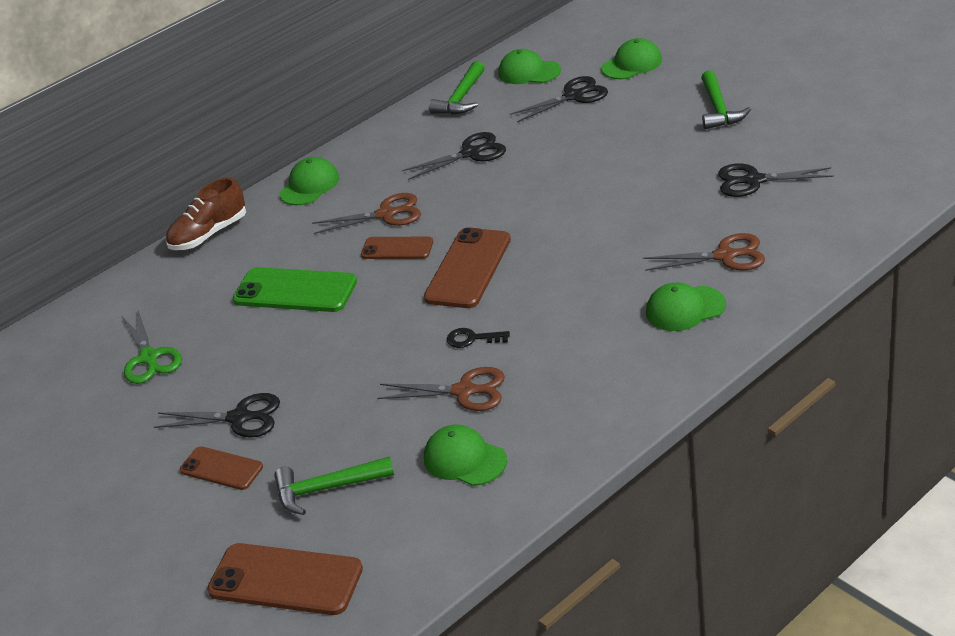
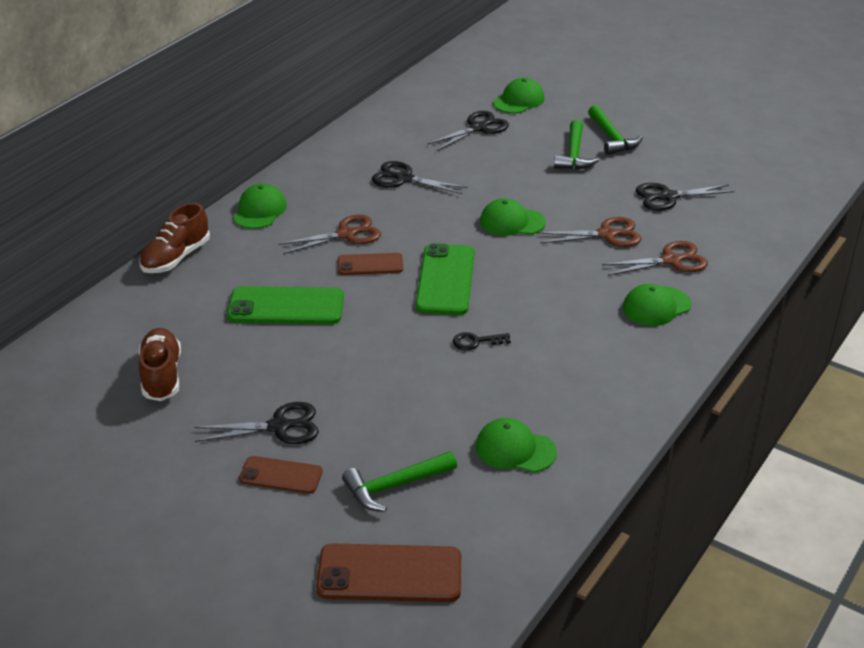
camera: 20 degrees left, 0 degrees up
green scissors [122,310,182,384] -> brown shoe [139,328,181,401]
brown scissors [377,367,505,411] -> brown scissors moved to [537,217,642,247]
black scissors [402,132,506,180] -> black scissors turned 120 degrees counterclockwise [372,161,468,194]
brown phone [424,227,511,308] -> green phone [416,243,474,315]
green hammer [429,61,485,115] -> green hammer moved to [554,120,599,169]
green cap [498,49,561,84] -> green cap moved to [480,198,546,236]

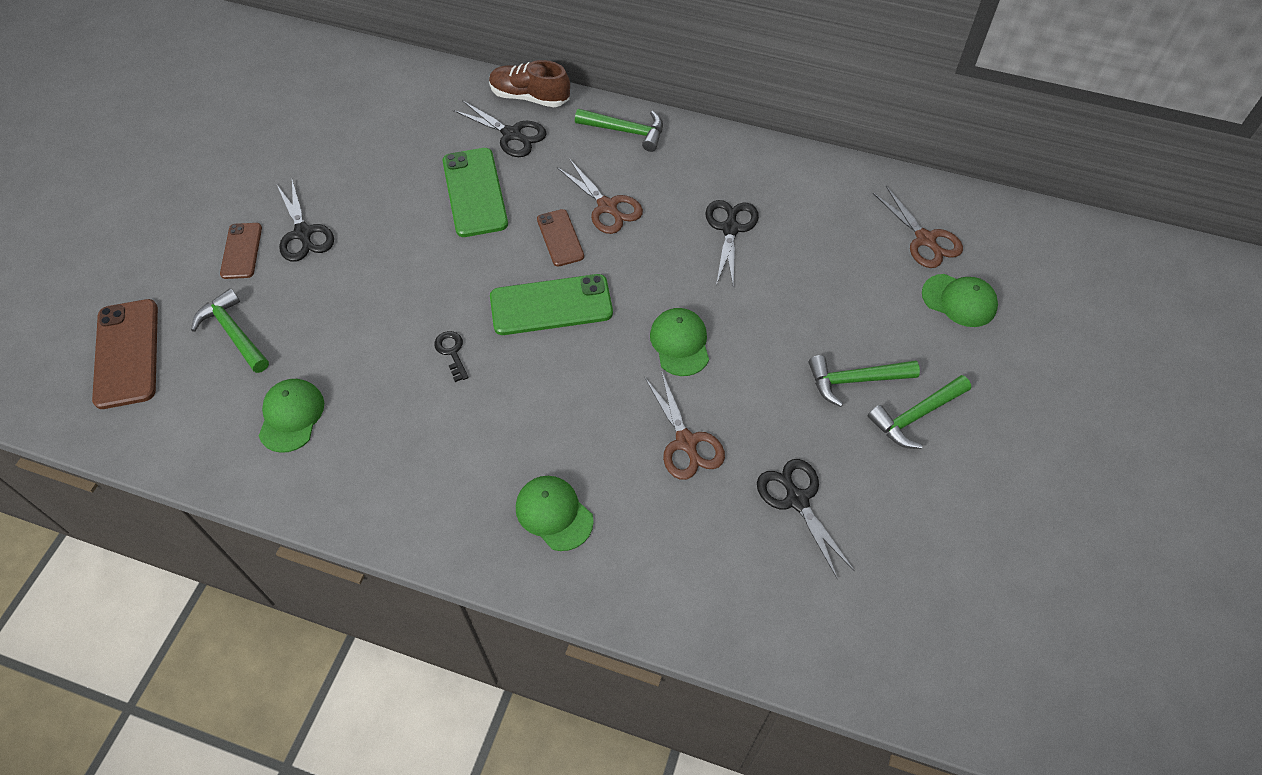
camera: 75 degrees right, 20 degrees up
brown shoe [139,328,181,401] -> none
green cap [233,184,287,229] -> green hammer [575,109,663,152]
black scissors [427,111,509,151] -> black scissors moved to [453,100,547,157]
brown scissors [602,241,708,276] -> brown scissors moved to [873,186,963,268]

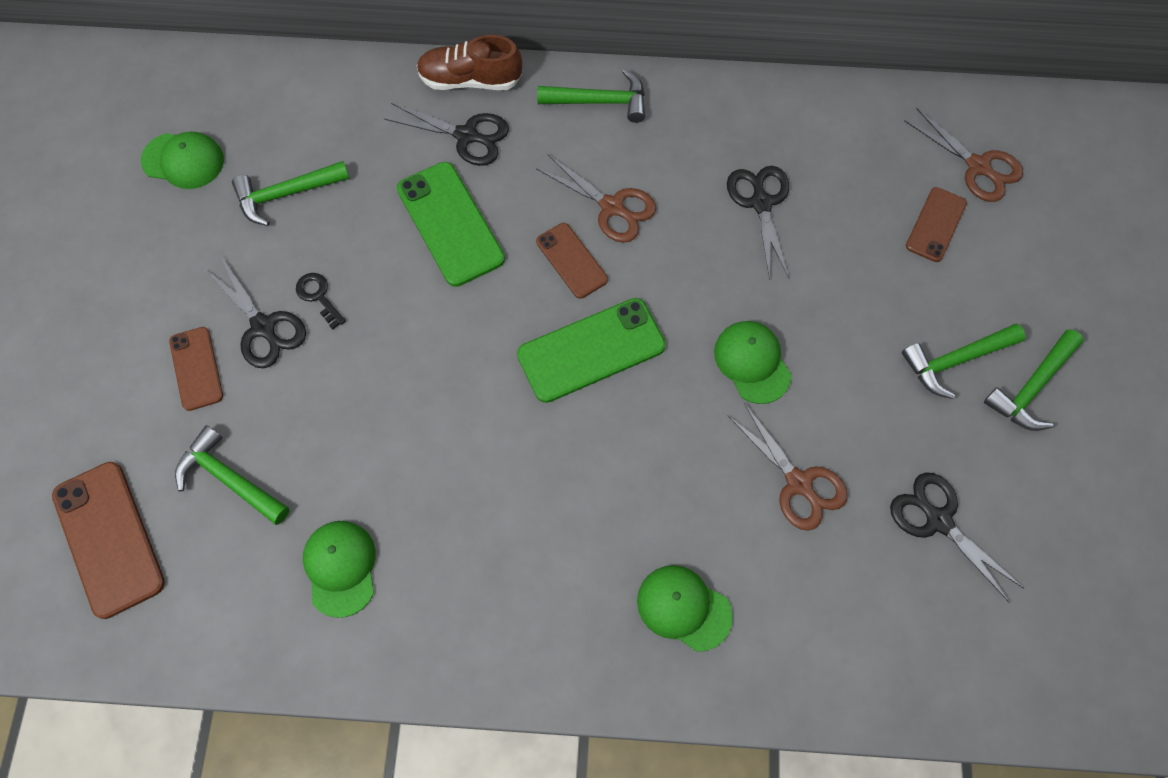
camera: 15 degrees left, 10 degrees up
black key [434,331,469,382] -> black key moved to [296,273,346,330]
green cap [922,274,998,327] -> green cap moved to [141,132,224,189]
none -> green hammer [232,161,350,226]
none -> brown phone [906,187,967,262]

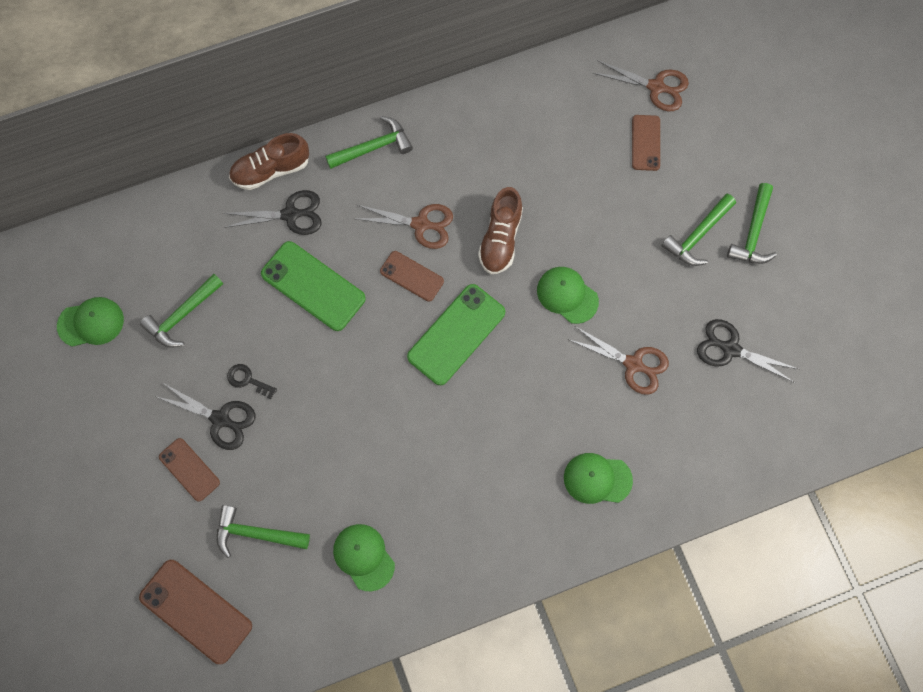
camera: 25 degrees left, 5 degrees up
black scissors [727,166,789,281] -> none
none -> brown shoe [478,187,523,274]

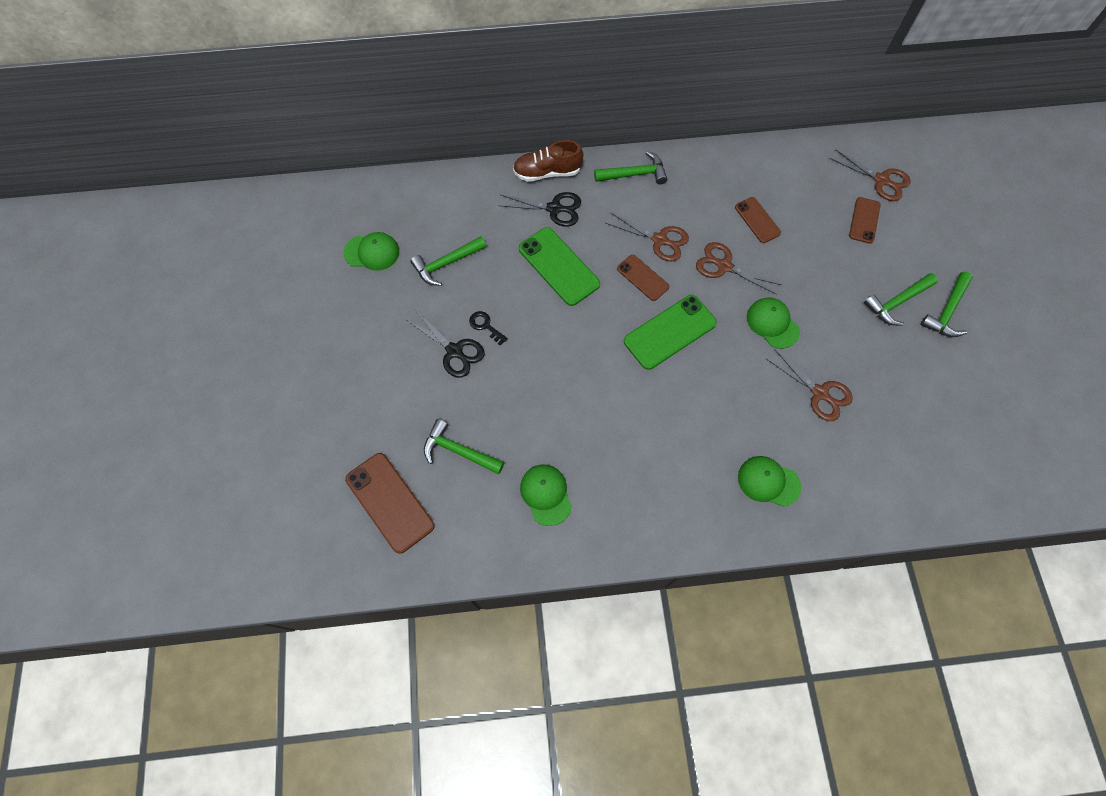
camera: 15 degrees right, 5 degrees down
brown phone [159,438,220,502] -> brown phone moved to [735,197,781,243]
brown shoe [478,187,523,274] -> brown scissors [696,242,781,295]
black scissors [697,319,798,383] -> none

